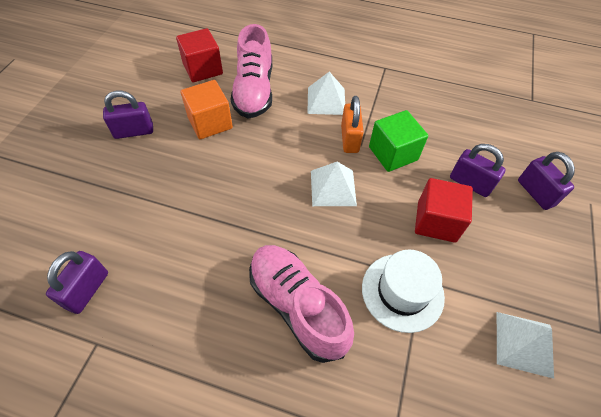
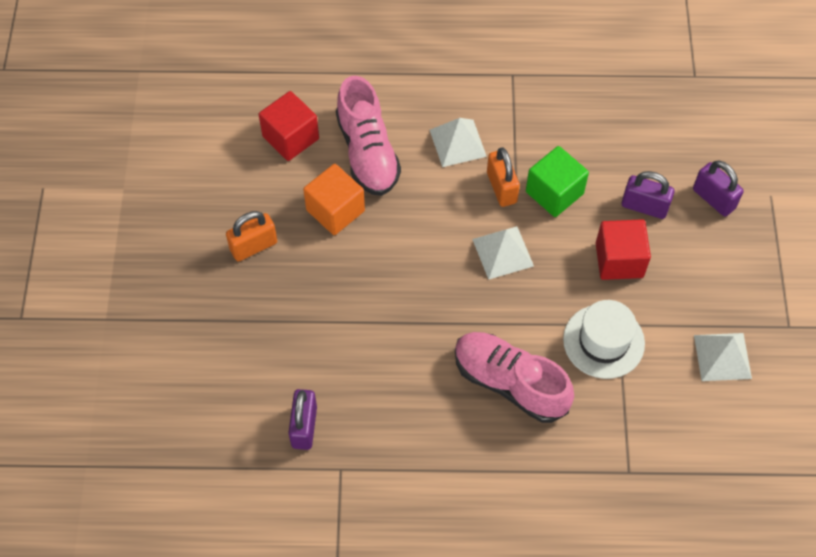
camera: 15 degrees left, 5 degrees up
purple padlock [103,91,153,139] -> orange padlock [226,211,277,262]

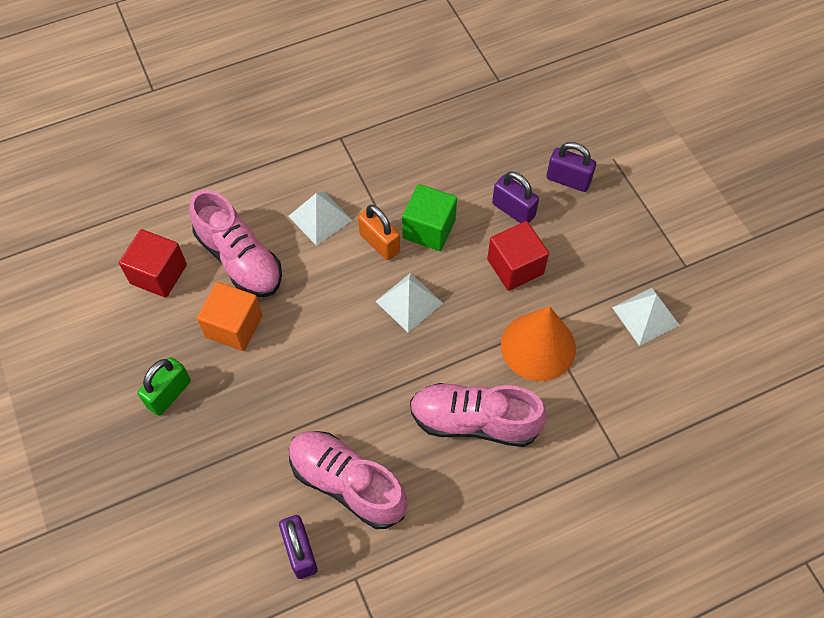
camera: 25 degrees left, 0 degrees up
orange padlock [226,211,277,262] -> green padlock [138,357,191,416]
white hat [563,300,645,379] -> orange cone [501,306,576,381]
purple padlock [622,171,675,219] -> purple padlock turned 45 degrees clockwise [492,171,539,223]
none -> pink shoe [289,431,407,529]

